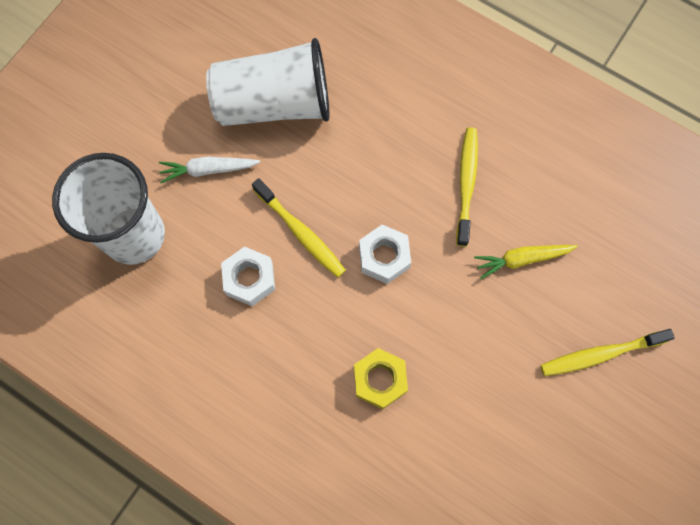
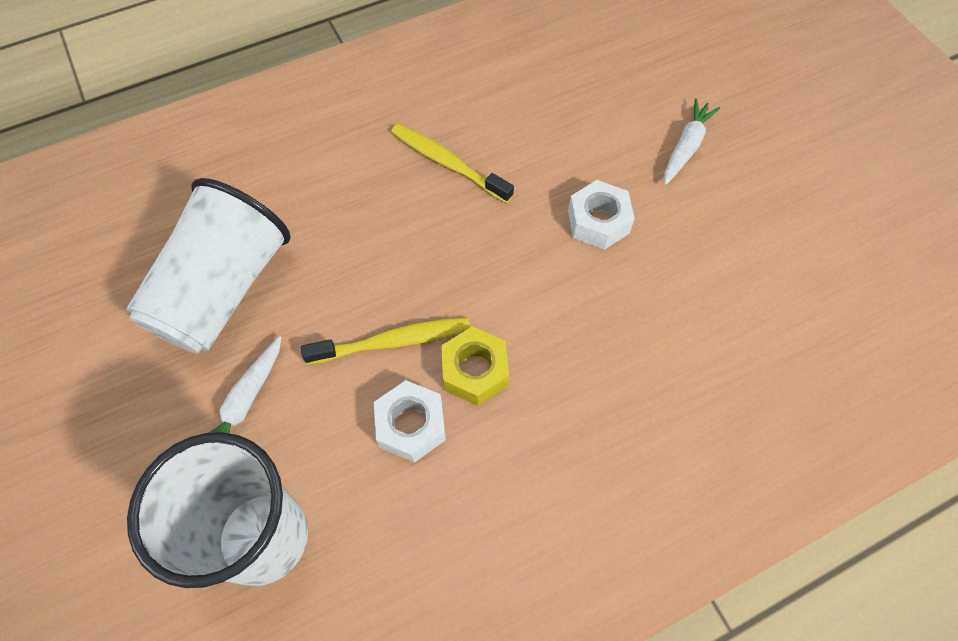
camera: 60 degrees left, 10 degrees down
yellow nut [354,348,408,410] -> yellow nut moved to [441,327,509,406]
white nut [359,224,411,284] -> white nut moved to [568,180,635,250]
yellow carrot [474,245,578,279] -> none
yellow toothbrush [541,329,675,376] -> white carrot [665,98,720,185]

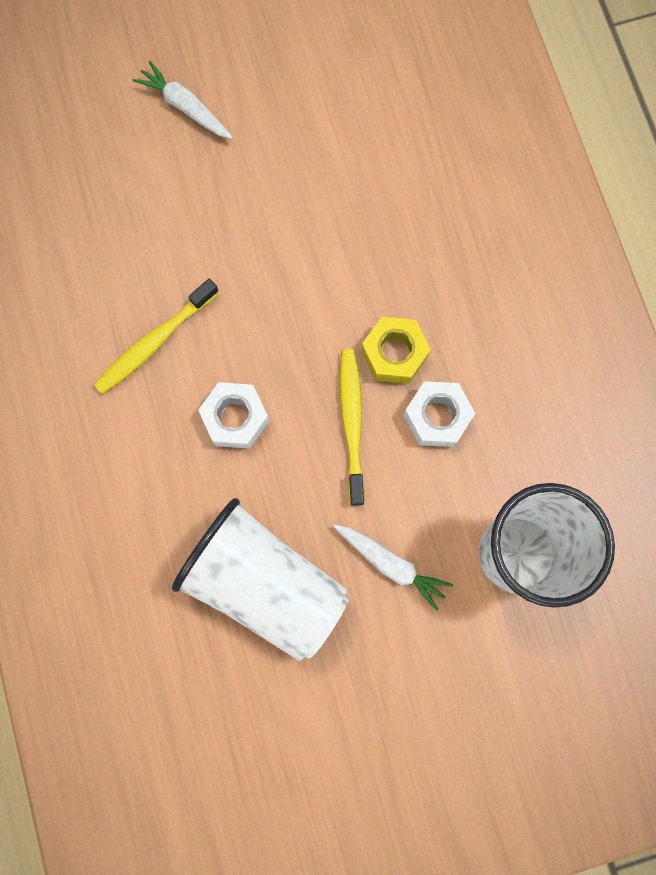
camera: 80 degrees left, 15 degrees up
white nut [568,180,635,250] -> white nut moved to [198,382,269,449]

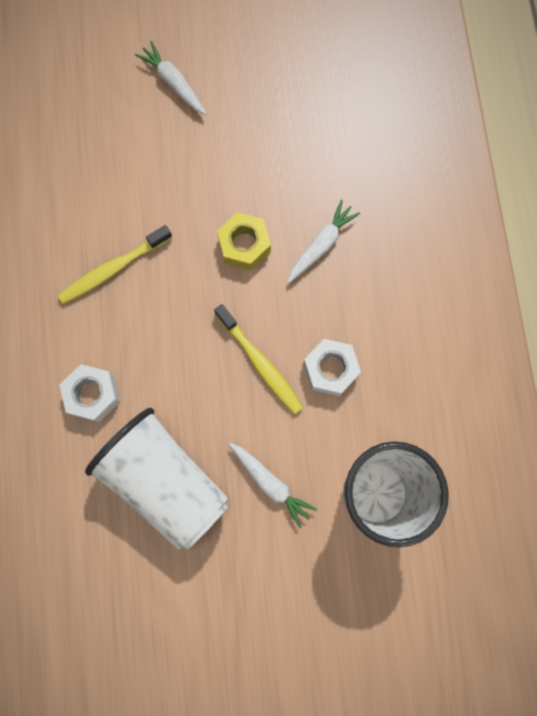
camera: 10 degrees right, 0 degrees up
white nut [198,382,269,449] -> white nut moved to [59,364,120,422]
yellow toothbrush [340,349,365,506] -> yellow toothbrush turned 135 degrees clockwise [214,304,304,415]
yellow nut [361,317,431,384] -> yellow nut moved to [217,212,271,270]
none -> white carrot [288,200,360,283]

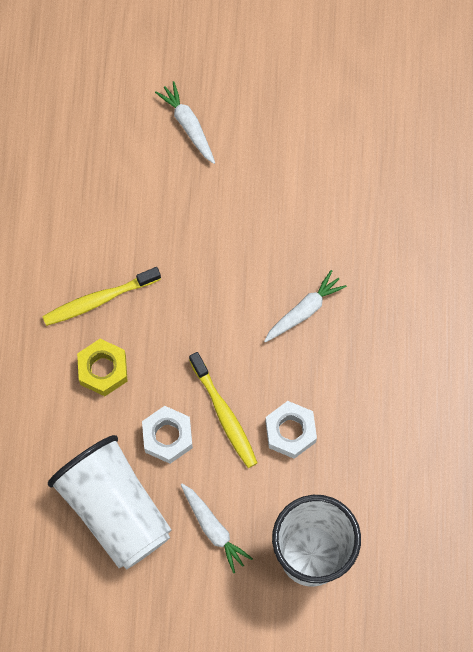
camera: 10 degrees right, 5 degrees down
white nut [59,364,120,422] -> white nut moved to [142,406,193,464]
yellow nut [217,212,271,270] -> yellow nut moved to [77,339,128,396]

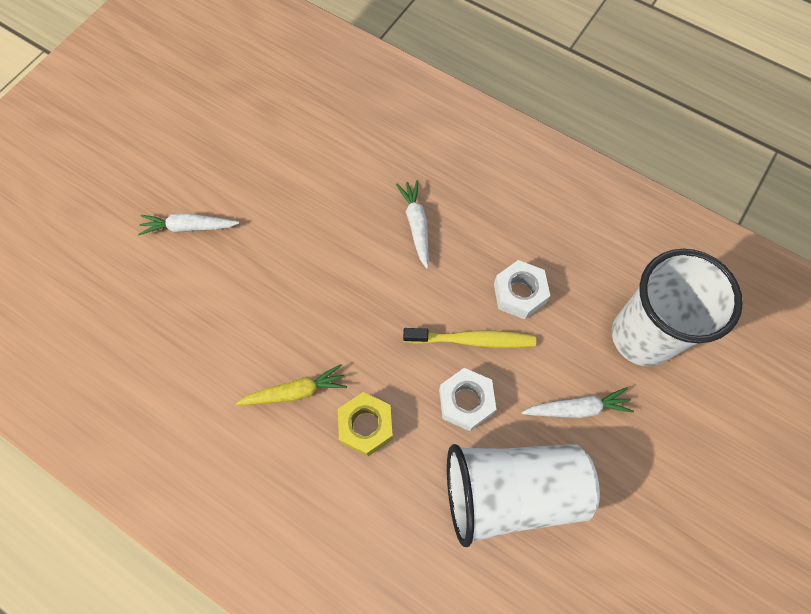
camera: 60 degrees left, 5 degrees down
yellow toothbrush [42,267,161,326] -> yellow carrot [236,364,347,405]

